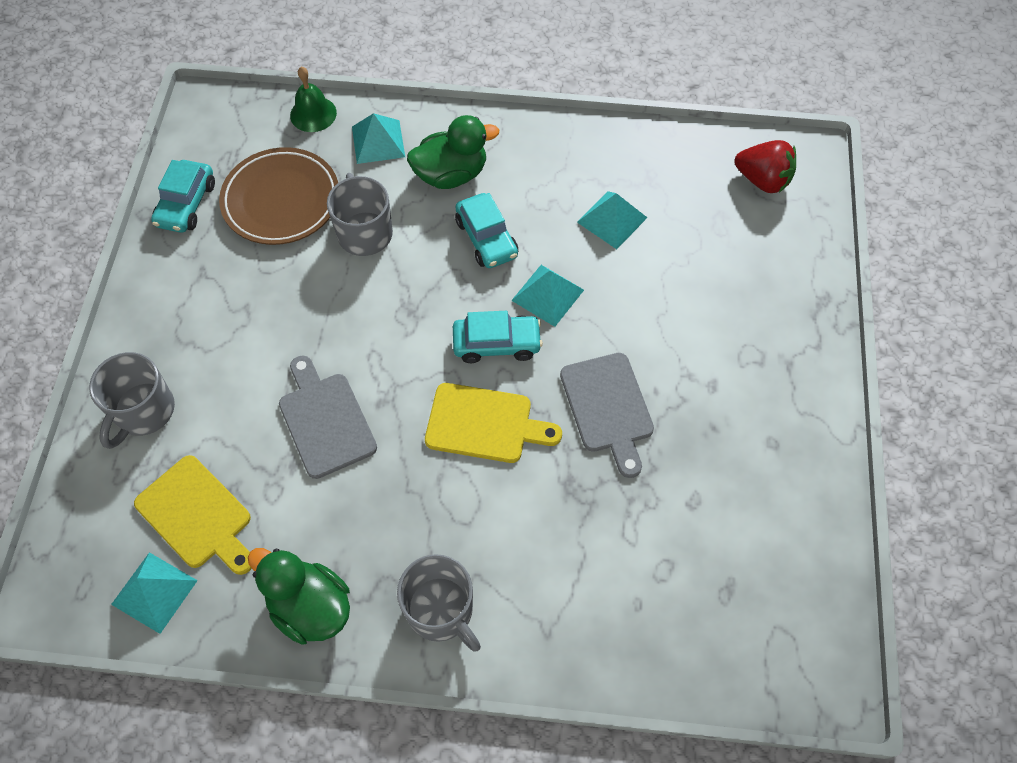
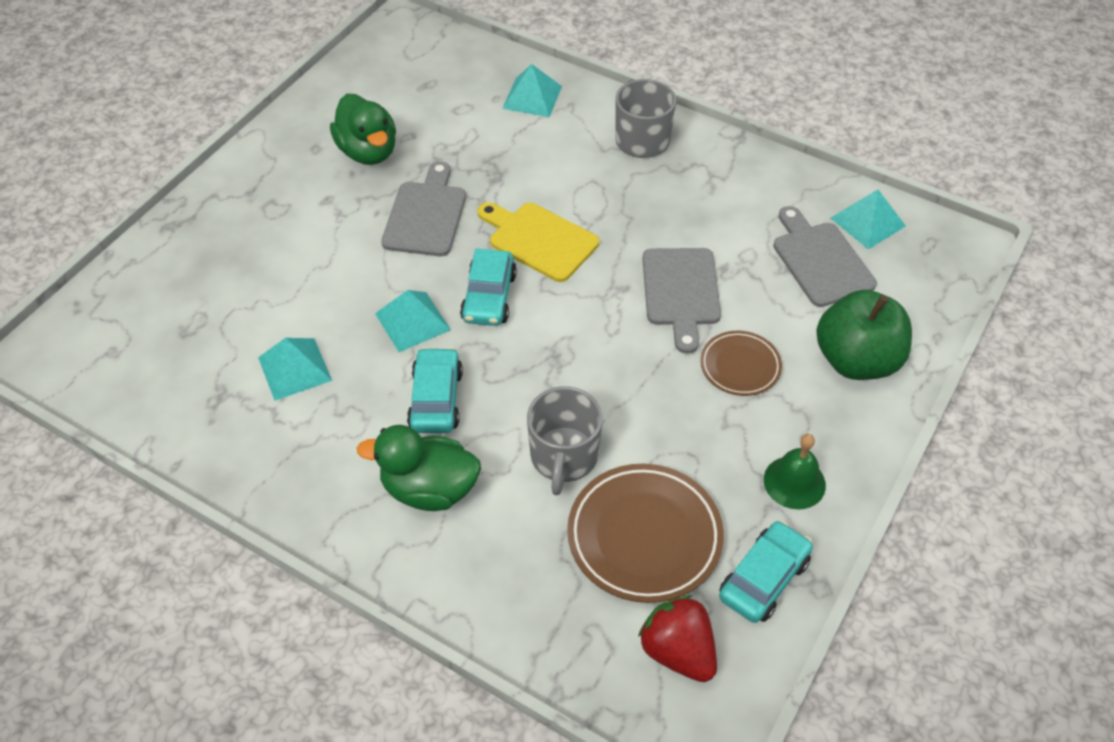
camera: 155 degrees left, 10 degrees down
grey mug [89,352,175,449] -> green apple [816,290,912,380]
yellow cutting board [134,455,252,575] -> grey cutting board [773,206,877,307]
green duck [248,548,350,645] -> green duck moved to [330,94,396,165]
green bell [290,67,337,132] -> green bell moved to [764,434,826,510]
turquoise pyramid [352,113,405,164] -> turquoise pyramid moved to [502,64,562,117]
turquoise car [453,311,543,363] -> turquoise car turned 105 degrees counterclockwise [460,248,517,326]
red strawberry [734,140,796,193] -> red strawberry moved to [638,595,717,682]
none -> brown plate [700,331,782,396]

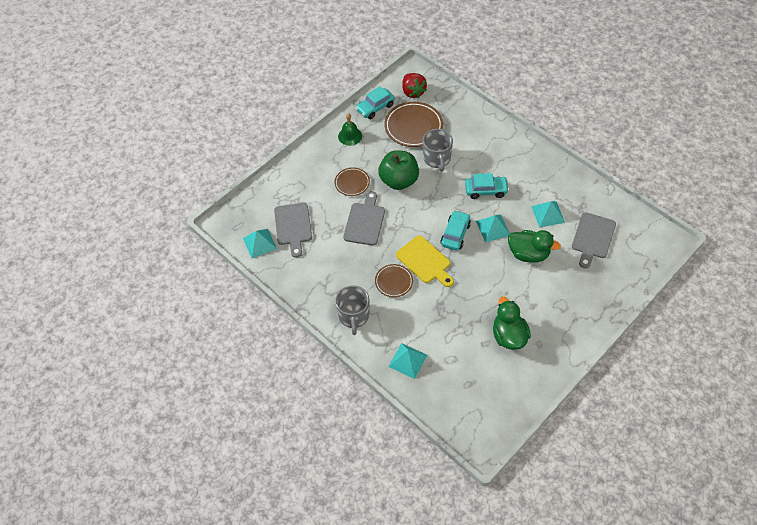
camera: 165 degrees left, 5 degrees up
green duck [357,425,481,511] -> green duck moved to [508,230,561,263]
grey cutting board [381,161,466,256] -> grey cutting board moved to [572,212,616,269]
turquoise car [407,347,463,433] -> turquoise car turned 105 degrees counterclockwise [465,173,509,199]
grey mug [527,386,603,495] -> grey mug turned 150 degrees clockwise [423,129,453,171]
green apple [816,290,912,380] -> green apple moved to [378,150,419,190]
none -> brown plate [375,264,413,297]

